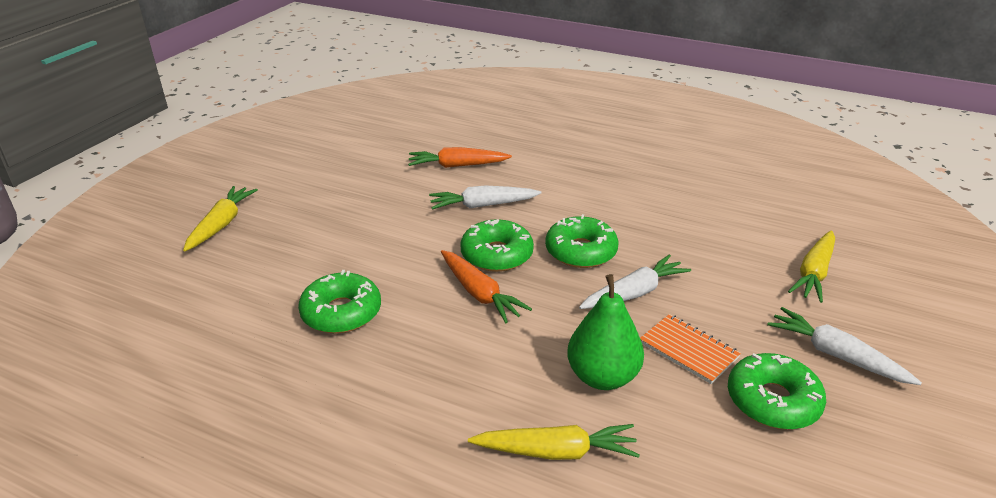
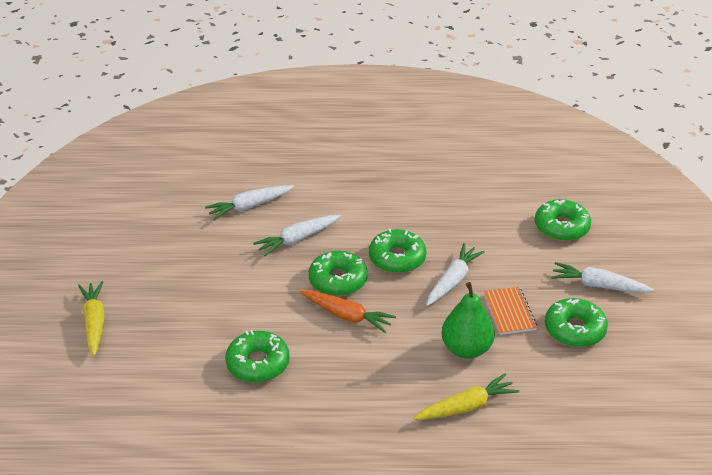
camera: 25 degrees left, 5 degrees up
orange carrot [408,147,512,168] -> white carrot [205,185,294,220]
orange notebook [640,314,741,384] -> orange notebook turned 60 degrees clockwise [484,287,537,335]
yellow carrot [788,231,835,303] -> green donut [535,199,591,241]

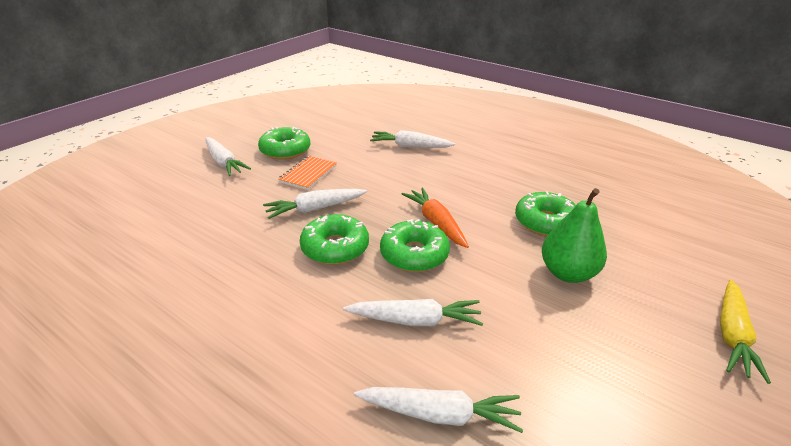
camera: 145 degrees left, 5 degrees down
yellow carrot [414,373,519,420] -> white carrot [370,130,455,148]
green pear [442,282,495,359] -> green pear moved to [542,188,607,283]
green donut [535,199,591,241] -> none

